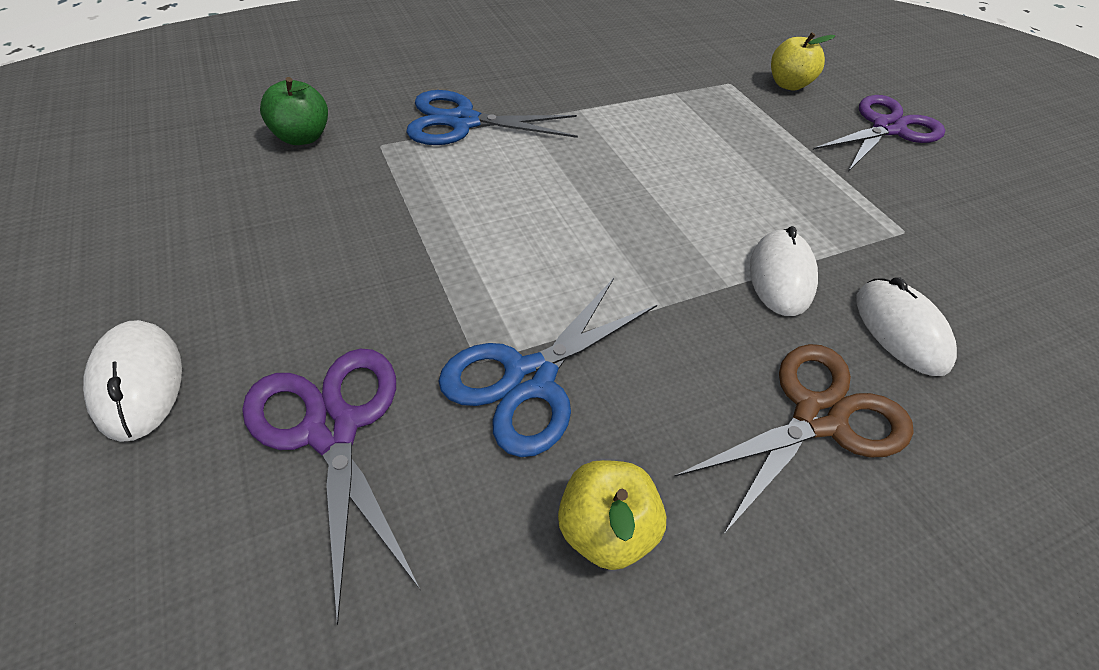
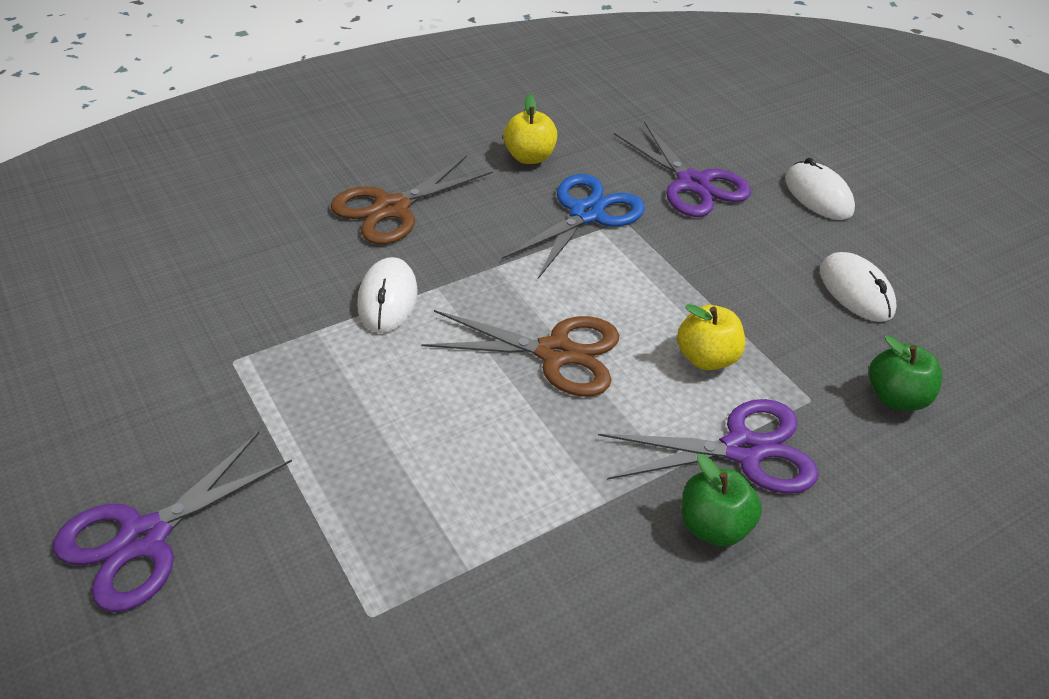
camera: 175 degrees right, 5 degrees down
blue scissors [406,90,578,145] -> purple scissors [598,399,819,494]
yellow apple [771,32,835,90] -> yellow apple moved to [677,304,745,370]
white mouse [857,277,957,376] -> white mouse moved to [820,252,897,322]
none -> brown scissors [421,310,619,397]
none -> green apple [682,454,762,546]

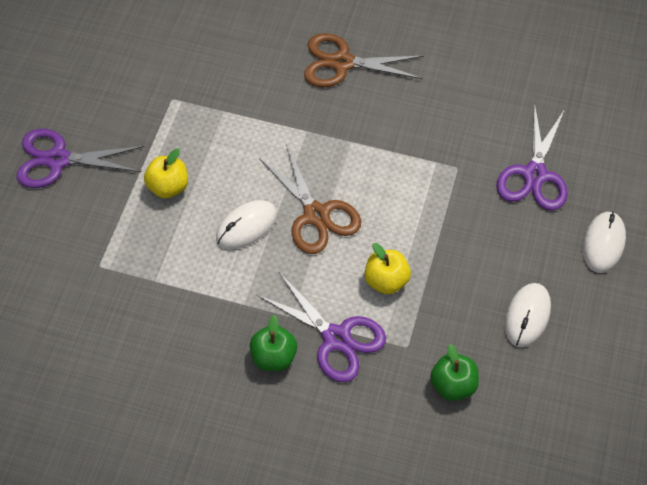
camera: 50 degrees right, 15 degrees up
white mouse [357,257,418,333] -> white mouse moved to [216,200,277,249]
blue scissors [502,174,645,280] -> none
yellow apple [503,94,557,164] -> yellow apple moved to [144,148,188,198]

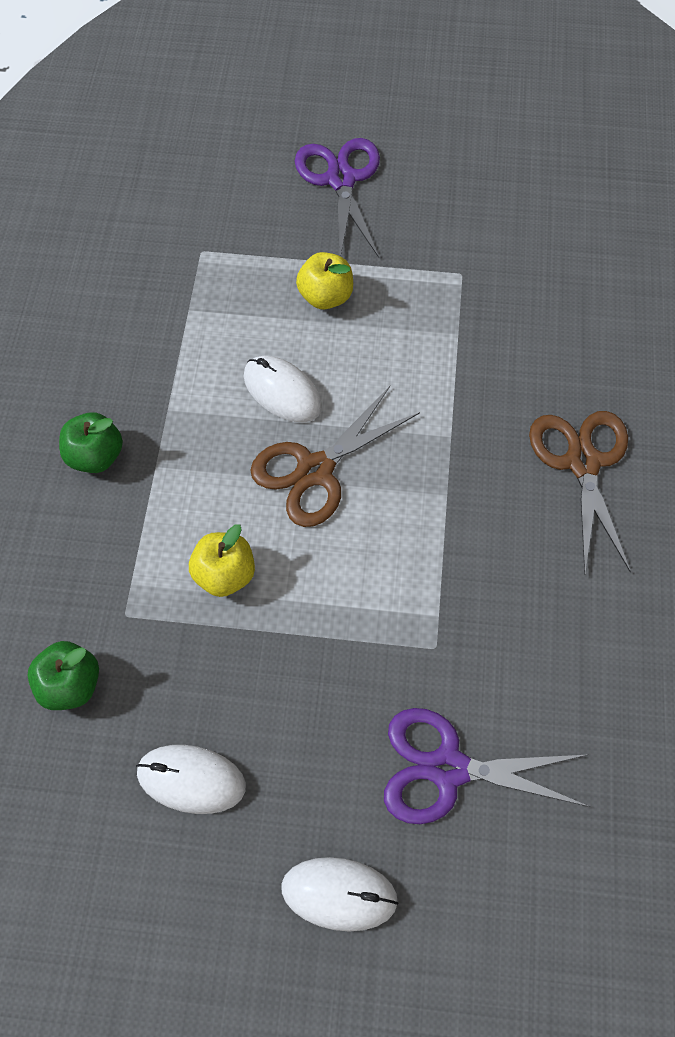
camera: 80 degrees right, 5 degrees up
purple scissors [257,272,386,382] -> none

